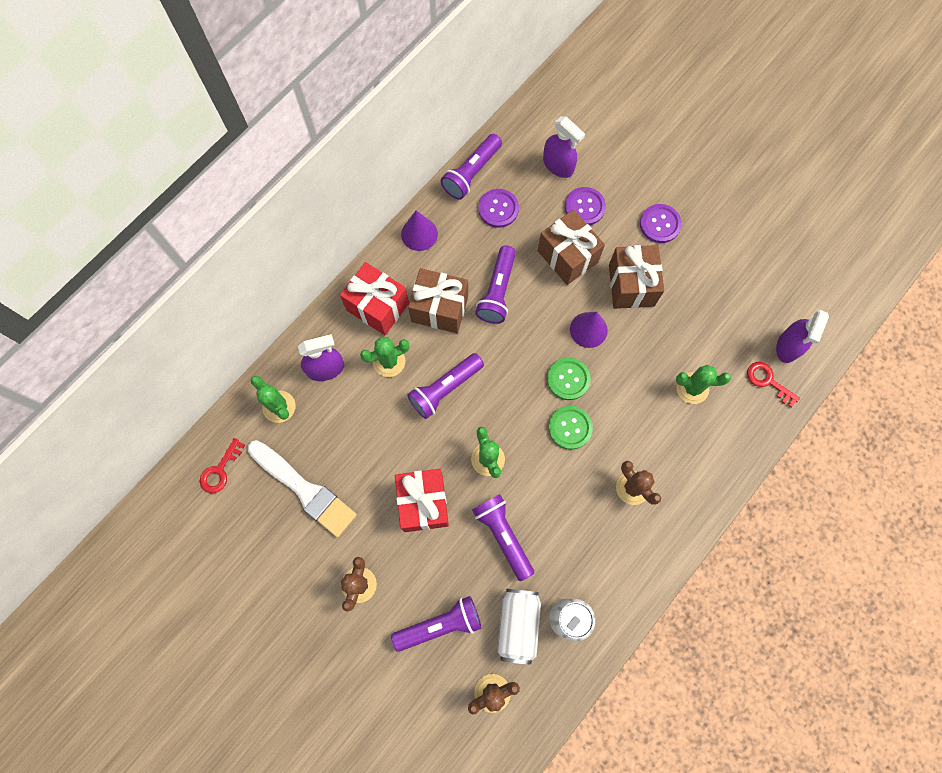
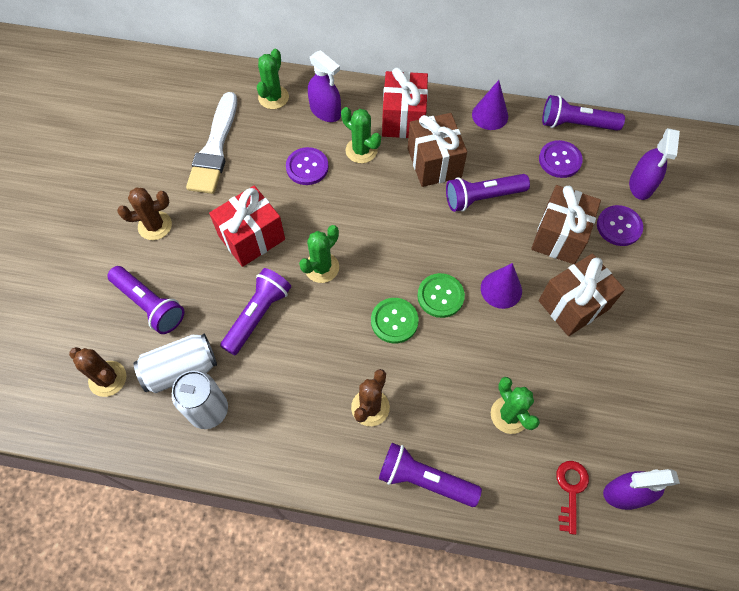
camera: 60 degrees right, 10 degrees down
red key [200,438,245,493] -> none
purple flashlight [407,353,484,419] -> purple flashlight moved to [379,443,482,507]
purple button [640,204,682,243] -> purple button moved to [286,147,329,185]

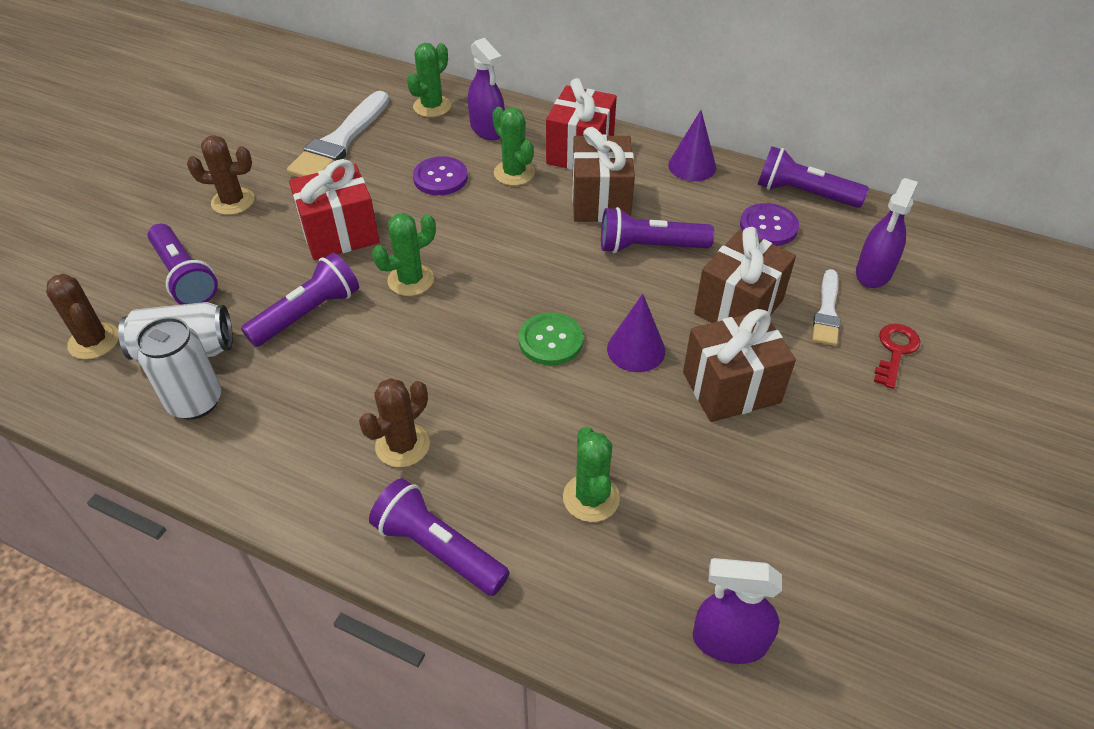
camera: 15 degrees right, 15 degrees down
green button [371,298,419,343] -> none
red key [556,461,589,535] -> red key moved to [874,324,920,389]
purple button [597,205,643,246] -> white brush [812,269,841,346]

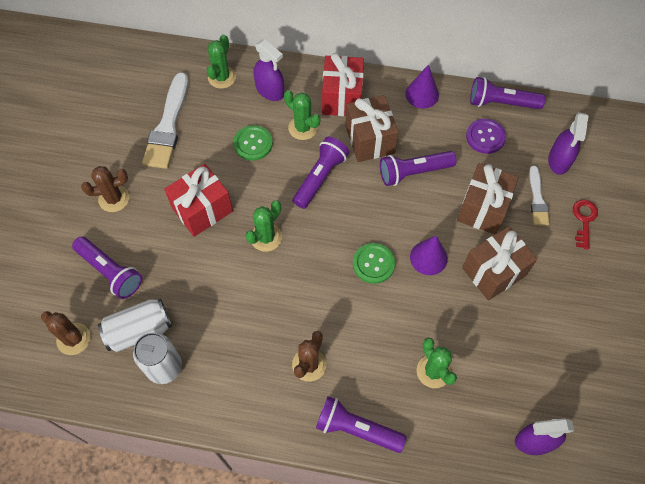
camera: 15 degrees left, 15 degrees up
purple flashlight [241,252,359,347] -> purple flashlight moved to [293,137,349,209]
purple button [413,156,468,195] -> green button [233,125,273,161]

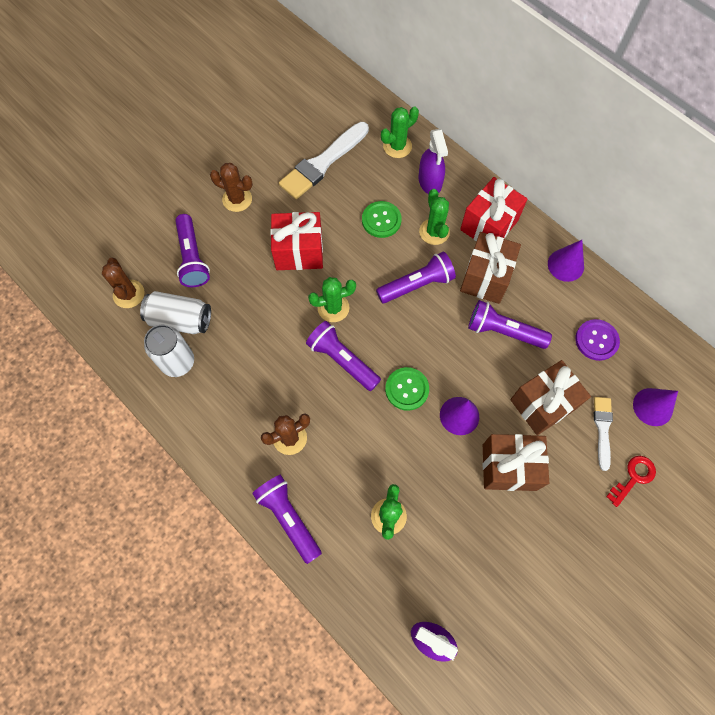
camera: 35 degrees right, 5 degrees up
purple flashlight [470,77,546,109] -> purple flashlight moved to [306,321,381,391]
white brush [529,166,550,225] -> white brush turned 150 degrees clockwise [594,397,613,471]
purple spray bottle [548,112,589,175] -> purple cone [633,388,678,426]

